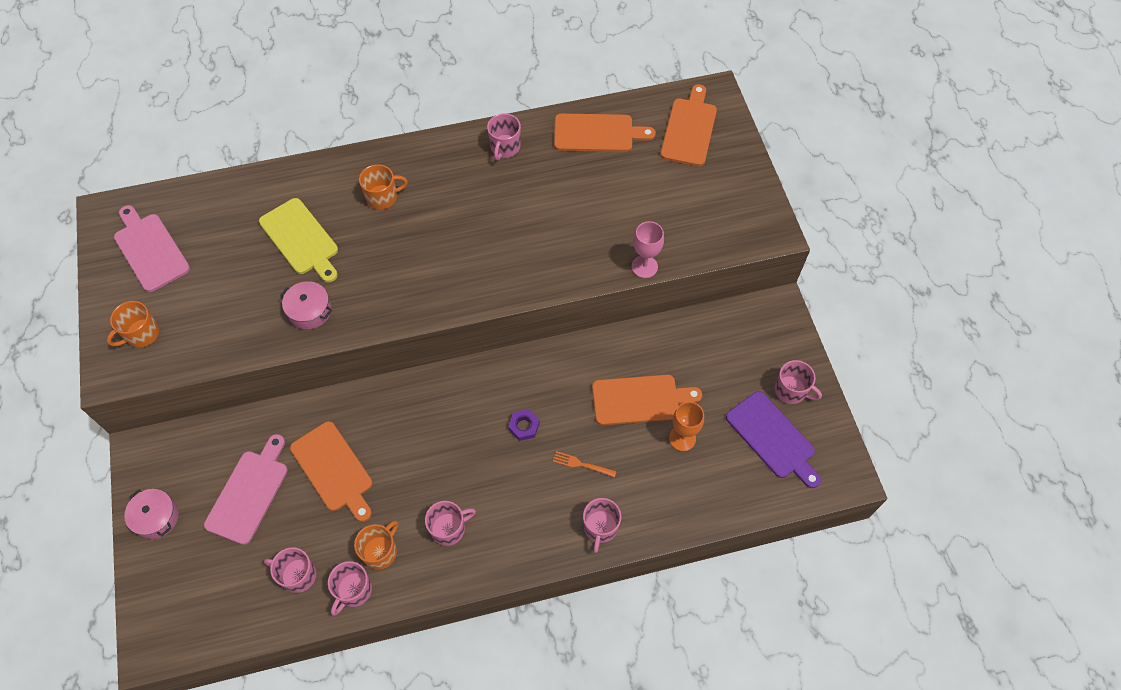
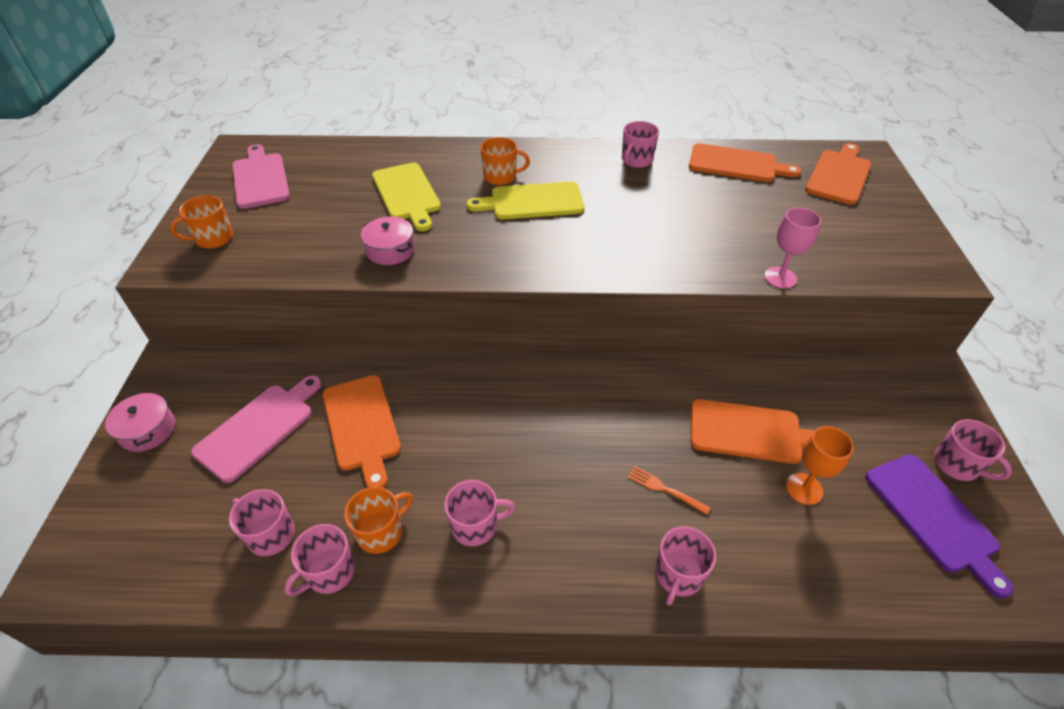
camera: 15 degrees right, 15 degrees down
purple nut [508,409,540,441] -> none
none -> yellow cutting board [467,182,584,219]

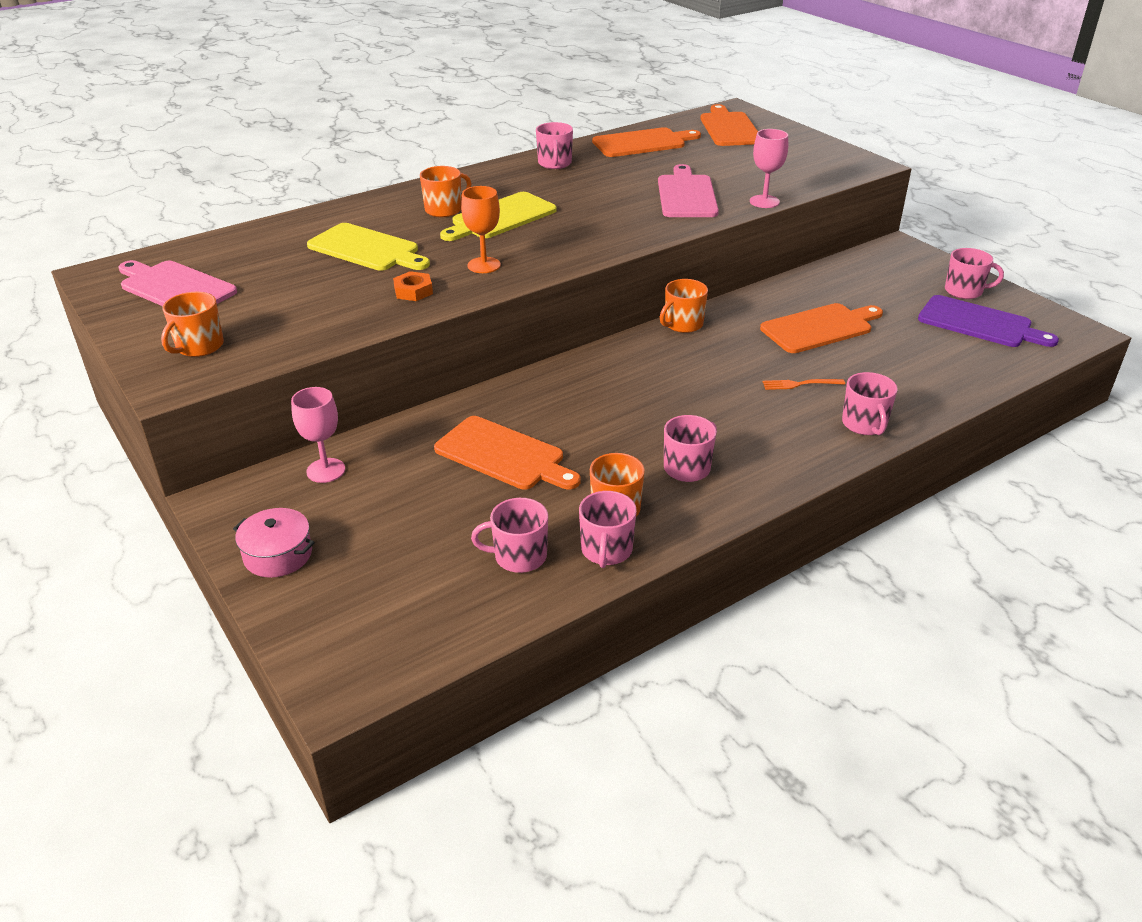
camera: 35 degrees left, 10 degrees down
pink cutting board [191,376,322,483] -> pink cutting board moved to [658,164,719,217]
pink pot [361,217,415,265] -> orange nut [393,271,433,301]
orange goblet [786,426,854,505] -> orange goblet moved to [461,186,501,273]
none -> pink goblet [291,387,345,483]
none -> orange mug [660,279,708,333]

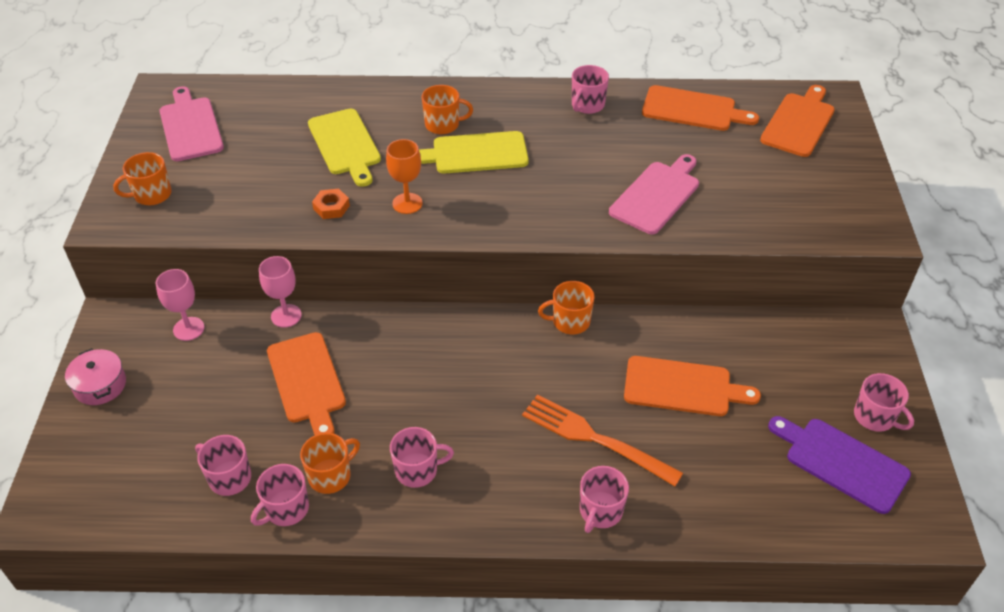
camera: 35 degrees right, 10 degrees up
pink goblet [750,129,788,208] -> pink goblet moved to [259,256,302,328]
orange fork [763,379,845,390] -> orange fork [522,394,683,486], size x2.14
purple cutting board [918,295,1059,347] -> purple cutting board turned 150 degrees clockwise [768,416,911,514]

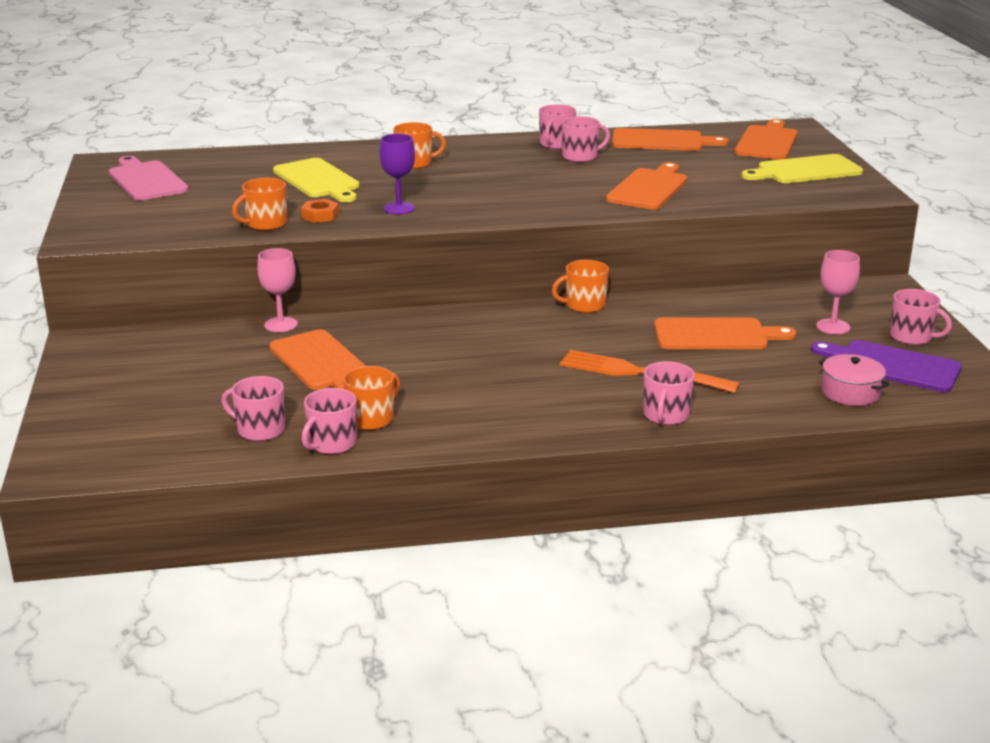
camera: 10 degrees left, 20 degrees down
pink pot [65,348,126,405] -> pink pot moved to [819,354,889,406]
orange mug [113,152,172,205] -> orange mug moved to [232,178,287,231]
pink goblet [156,269,205,341] -> pink goblet moved to [816,250,860,334]
orange goblet [386,139,423,214] -> purple goblet [379,134,415,214]
pink mug [390,427,454,488] -> pink mug moved to [562,116,610,162]
yellow cutting board [419,131,529,174] -> yellow cutting board moved to [741,154,863,183]
pink cutting board [609,154,699,234] -> orange cutting board [606,162,687,209]

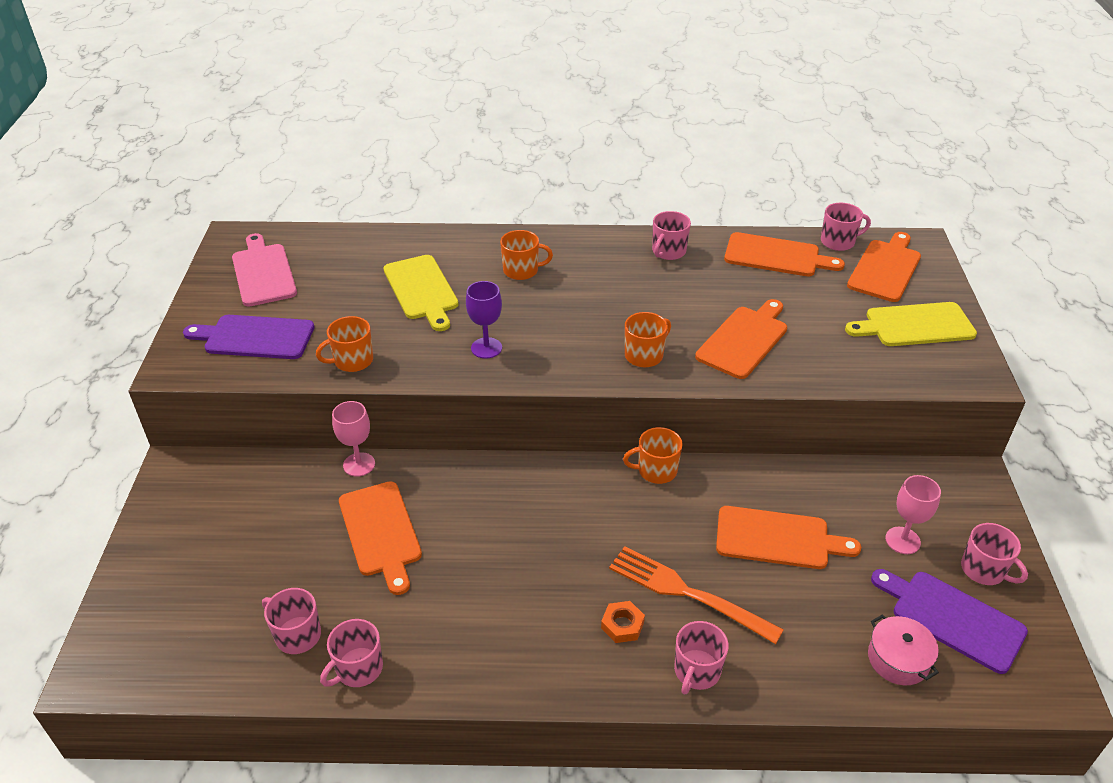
camera: 10 degrees right, 15 degrees up
orange nut [301,199,339,223] -> orange nut moved to [601,601,645,643]
orange mug [343,366,400,430] -> orange mug moved to [625,312,671,367]
pink mug [562,116,610,162] -> pink mug moved to [821,203,871,251]
none -> purple cutting board [183,315,315,359]

